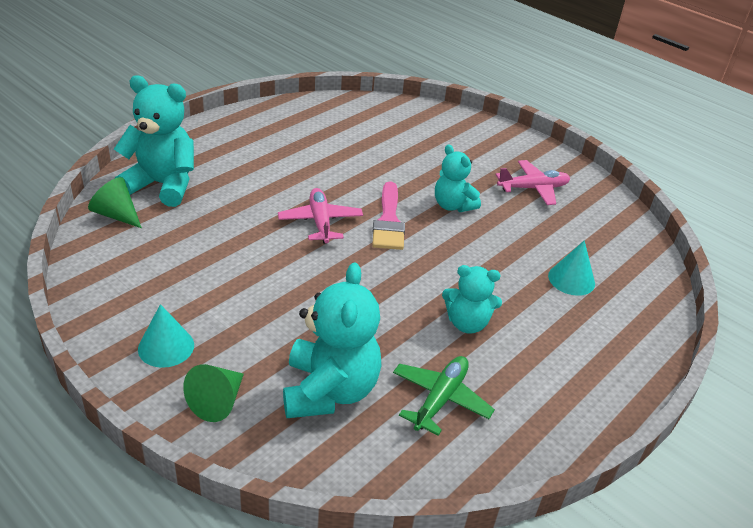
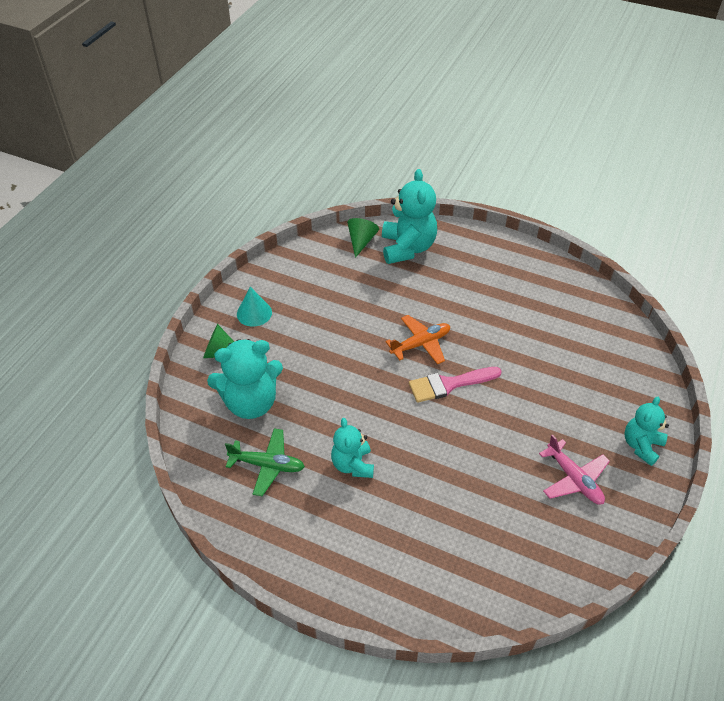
camera: 75 degrees right, 10 degrees up
pink plane [278,188,363,244] -> orange plane [385,315,450,364]
turquoise teddy bear [435,145,481,212] -> turquoise teddy bear moved to [625,397,669,466]
turquoise cone [548,240,595,296] -> none

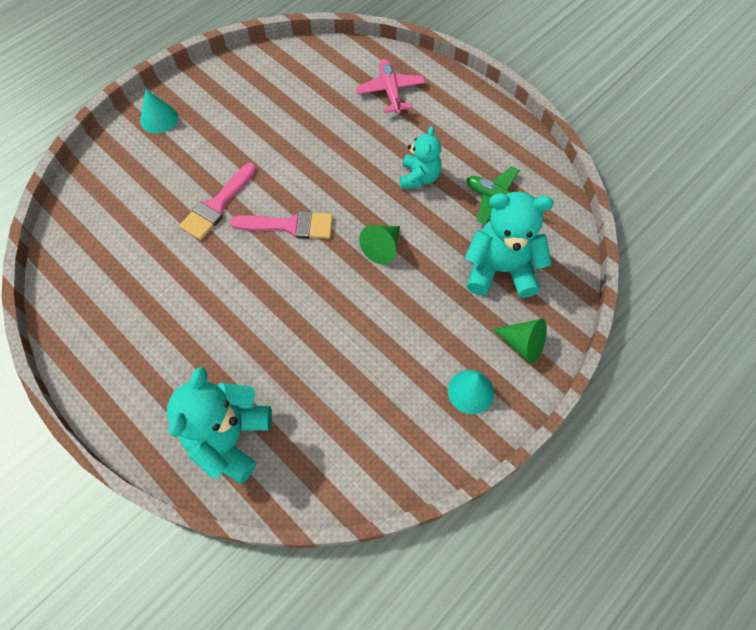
camera: 160 degrees left, 15 degrees up
green cone [347,218,379,258] -> green cone moved to [359,225,400,264]
orange plane [385,315,450,364] -> none
pink plane [539,434,610,505] -> pink plane moved to [355,59,425,114]
turquoise teddy bear [625,397,669,466] -> turquoise cone [140,89,178,134]
none -> pink brush [179,163,256,240]

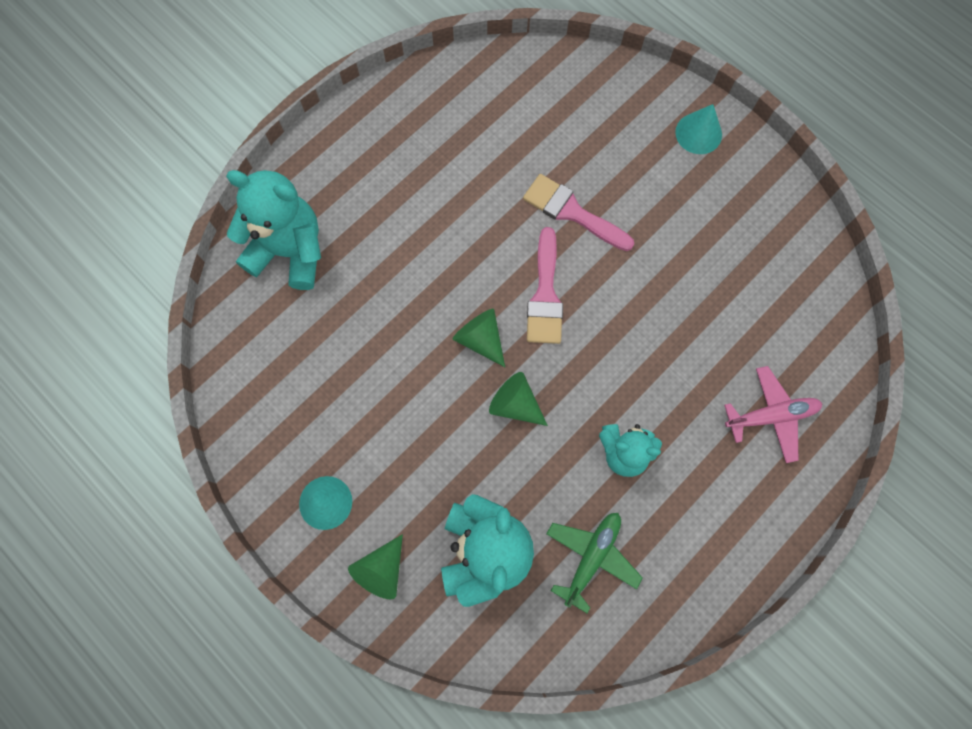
camera: 90 degrees right, 10 degrees up
none -> green cone [453,309,505,367]

